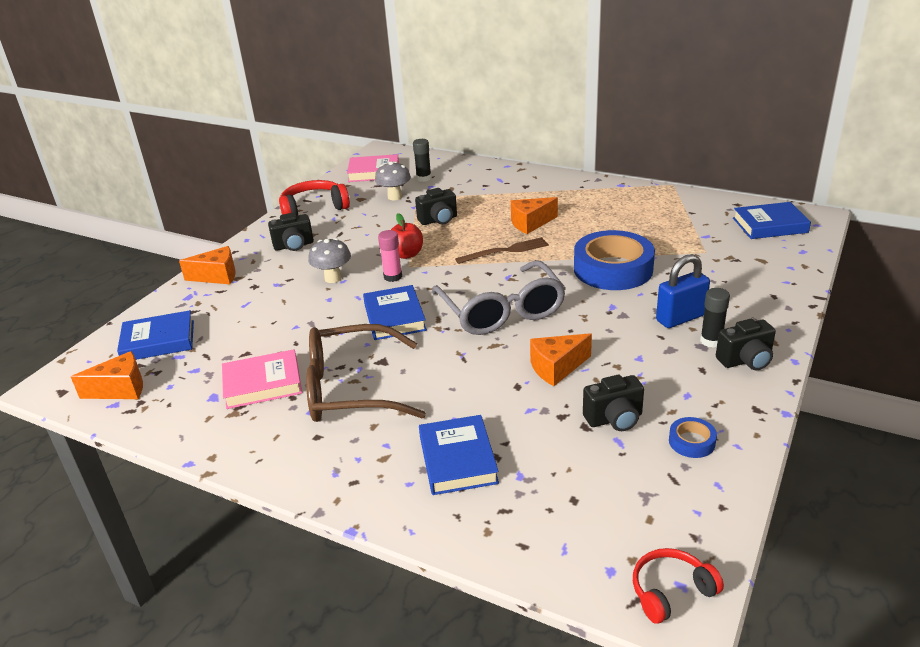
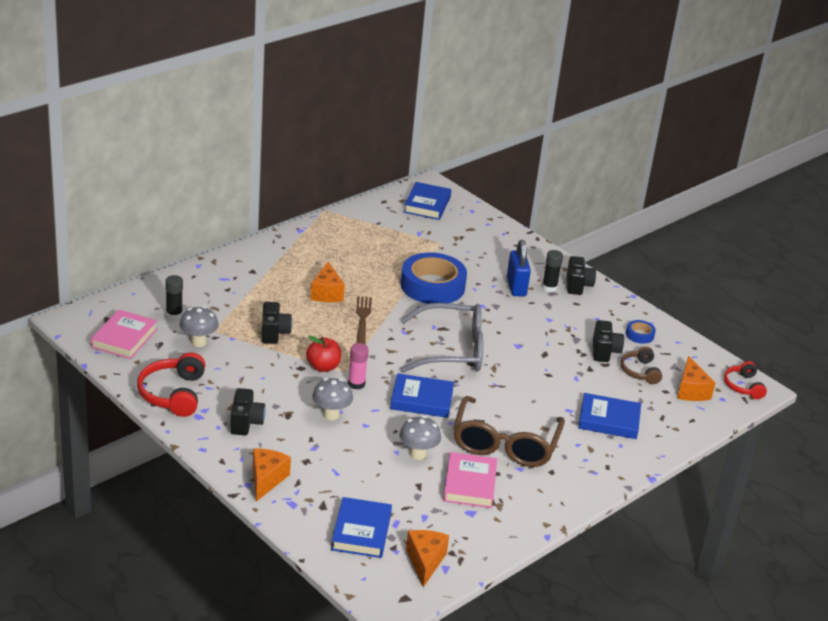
camera: 75 degrees left, 0 degrees up
orange cheese [530,333,592,386] -> orange cheese moved to [677,356,716,401]
none -> grey mushroom [399,416,441,460]
none -> brown headphones [621,347,662,384]

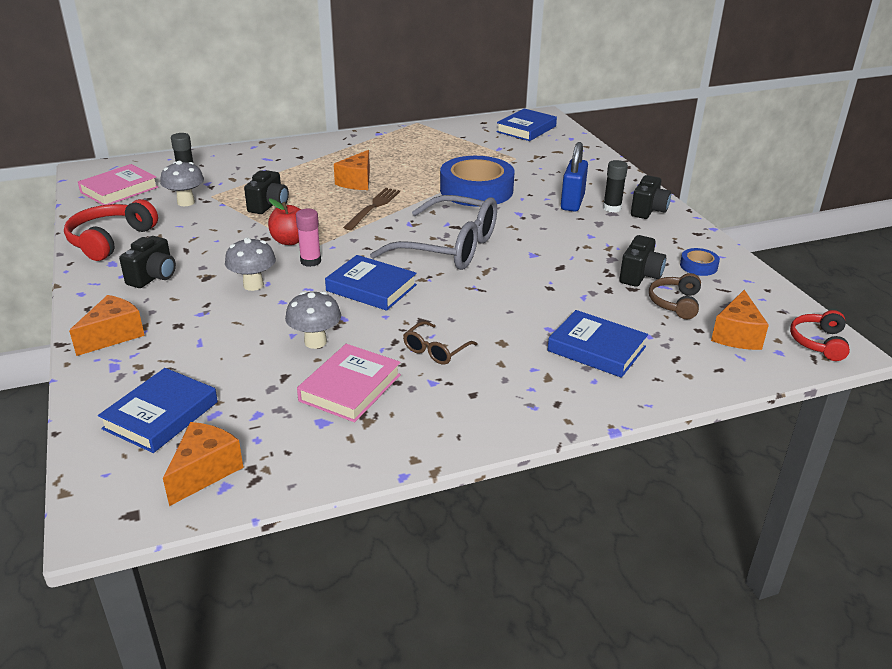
camera: 25 degrees right, 0 degrees up
brown glasses [453,396,565,467] -> brown glasses [403,321,478,365], size x0.44

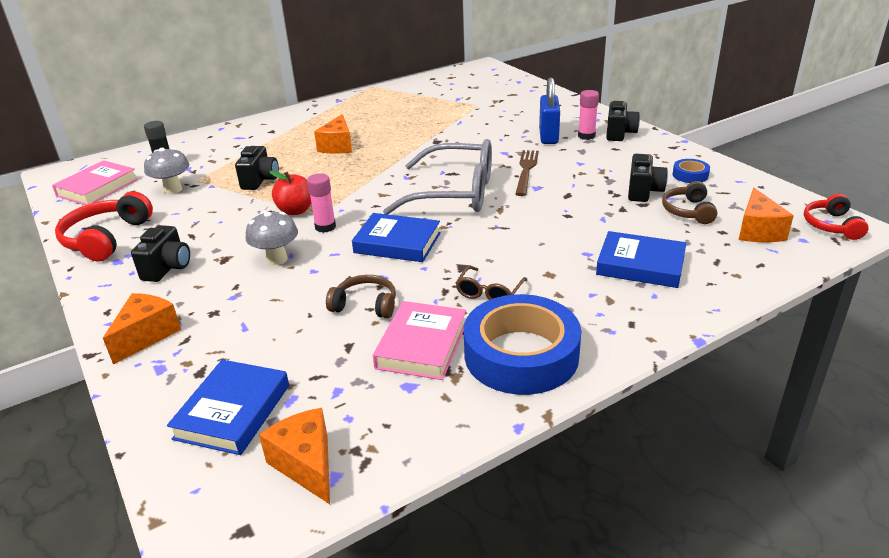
camera: 10 degrees left, 0 degrees up
orange cheese [163,422,244,506] -> orange cheese turned 45 degrees counterclockwise [259,408,330,504]
grey mushroom [285,291,341,349] -> brown headphones [326,275,396,318]
brown fork [343,188,400,230] -> brown fork moved to [515,150,539,196]
blue tape [440,156,514,207] -> blue tape moved to [464,294,581,395]
blue book [496,108,557,141] -> none
black glue stick [603,160,628,212] -> pink glue stick [578,90,599,140]

